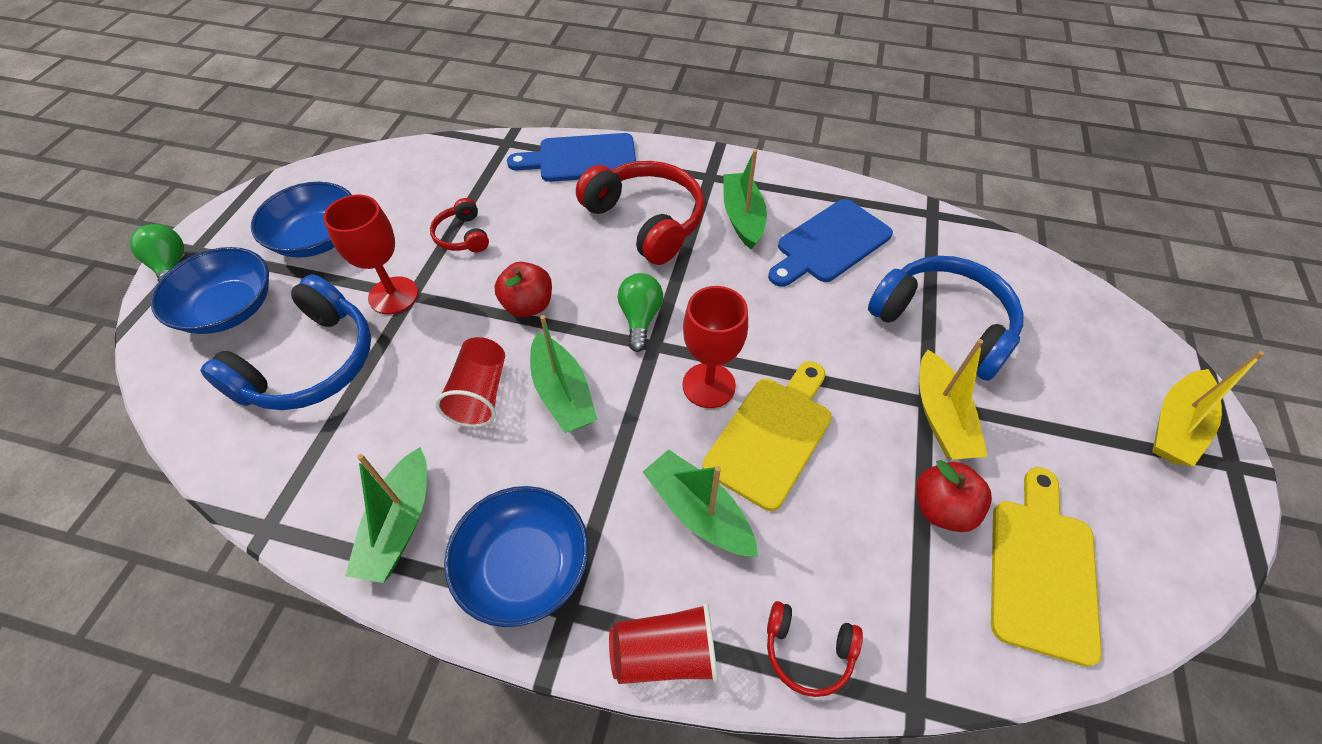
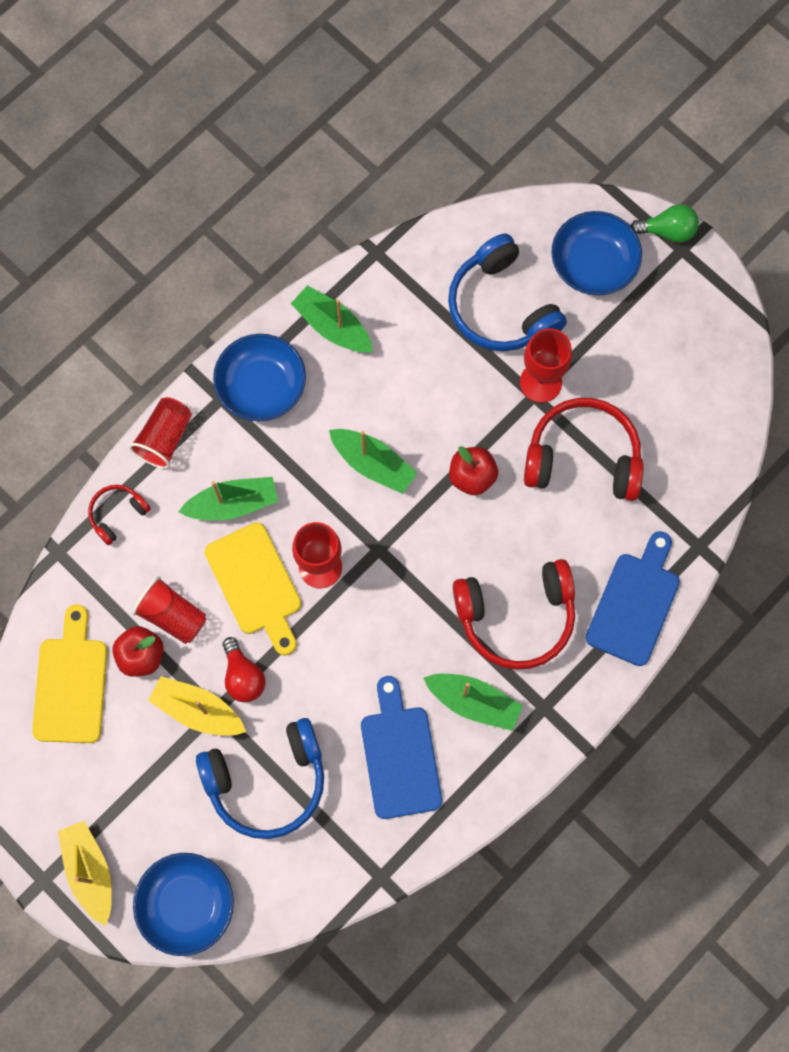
camera: 120 degrees right, 20 degrees up
blue bowl [251,182,352,258] -> blue bowl moved to [133,853,234,956]
red headphones [430,198,489,252] -> red headphones [524,398,644,501], size x2.01
red cup [435,337,505,427] -> red cup moved to [132,576,206,644]
green boat [530,315,597,433] -> green boat turned 150 degrees counterclockwise [329,429,417,494]
green light bulb [618,273,663,352] -> none
yellow cutting board [991,467,1102,667] -> yellow cutting board turned 135 degrees counterclockwise [32,604,108,743]
none -> red light bulb [223,637,265,702]

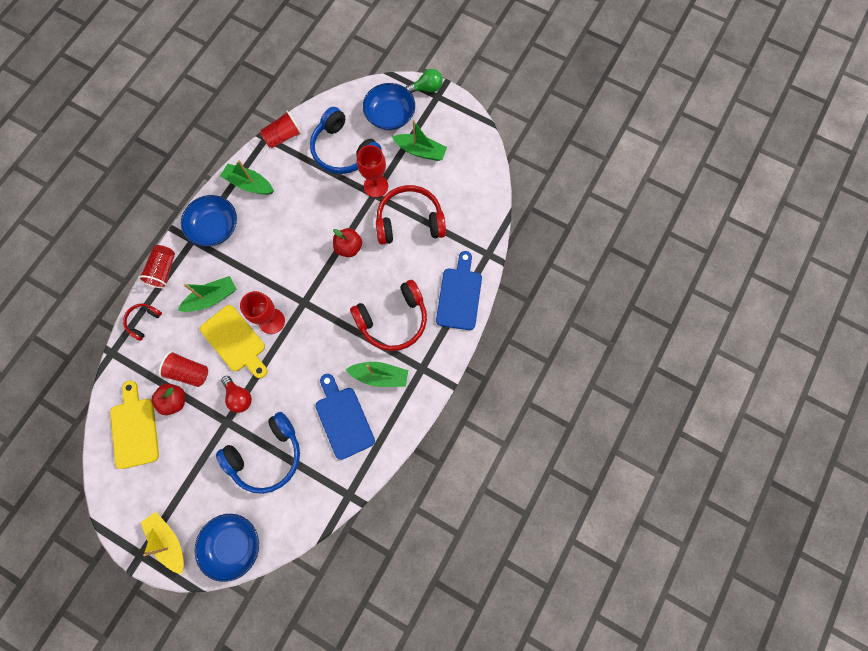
camera: 15 degrees left, 0 degrees up
yellow boat [148,676,246,736] -> none
green boat [329,429,417,494] -> green boat moved to [392,120,447,161]
none -> red cup [260,111,302,148]

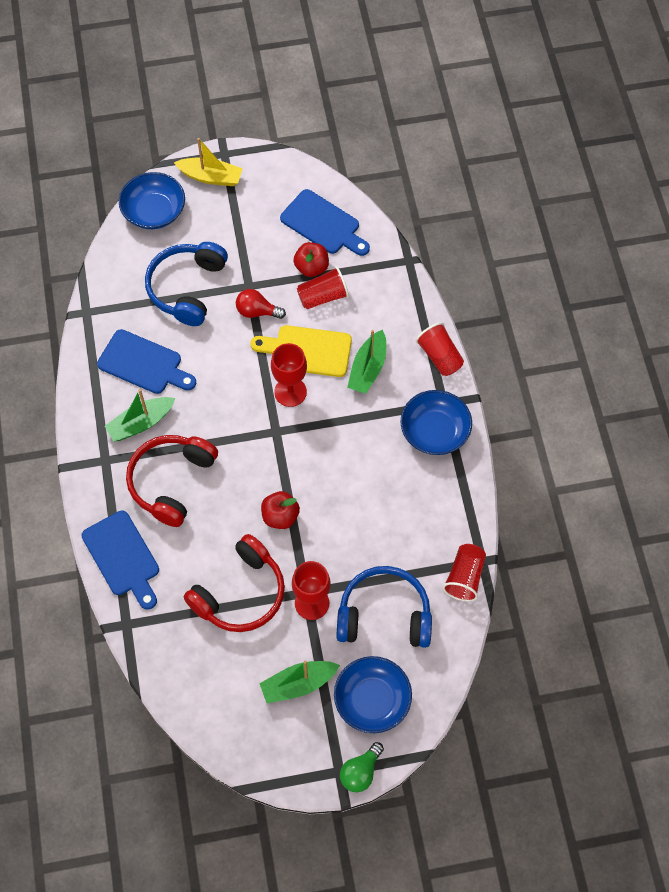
camera: 140 degrees right, 10 degrees down
yellow cutting board [110,381,159,469] -> blue cutting board [280,189,370,256]
red headphones [123,303,162,341] -> none
green boat [220,160,274,195] -> none

